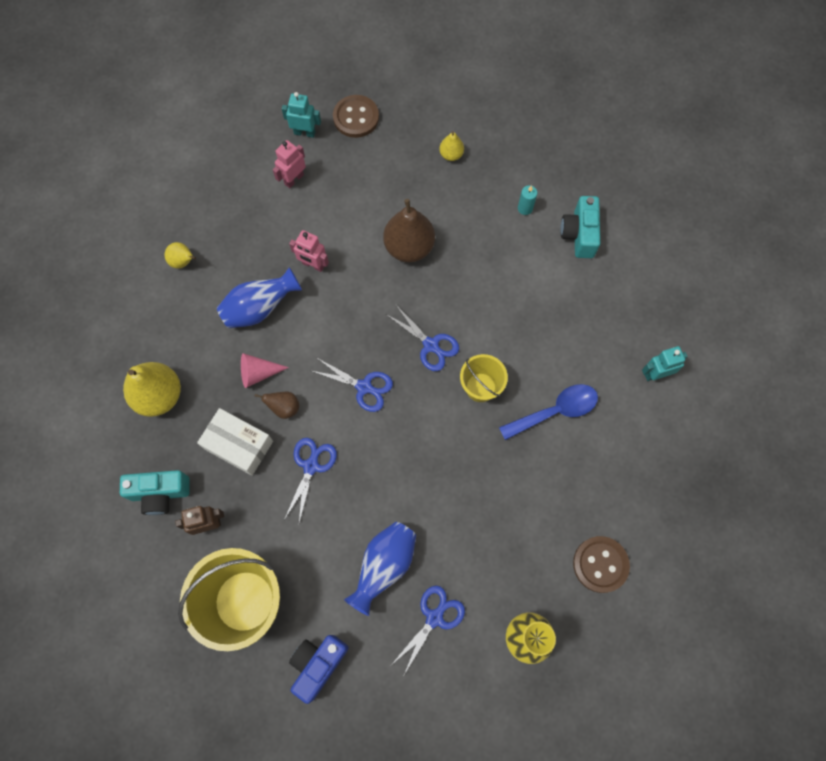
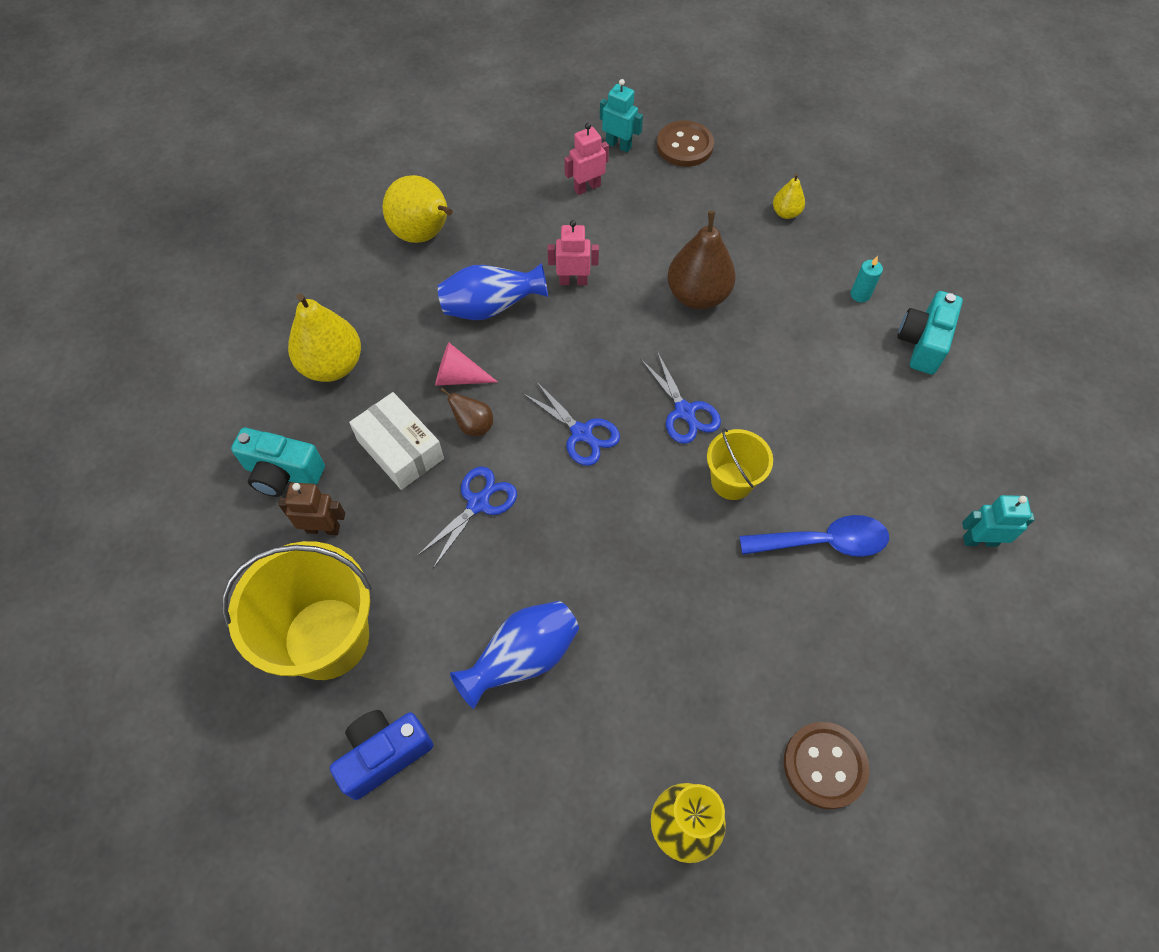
camera: 20 degrees right, 10 degrees down
yellow pear [164,242,196,269] -> yellow pear [383,175,453,243], size x1.98
pink robot [289,230,329,272] -> pink robot turned 135 degrees clockwise [547,220,599,285]
blue scissors [391,585,465,675] -> none

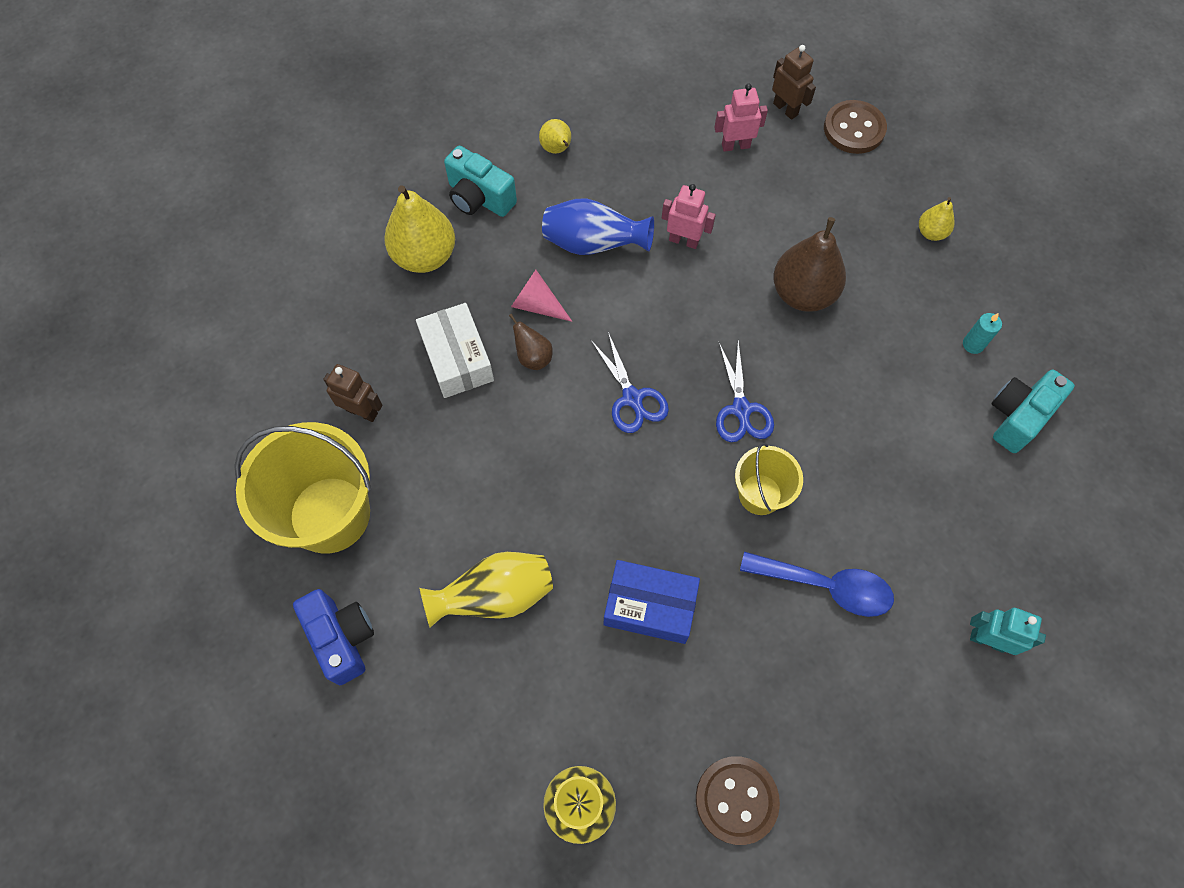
camera: 20 degrees right, 5 degrees up
turquoise camera [231,428,325,497] -> turquoise camera moved to [444,145,517,217]
blue camera [330,710,433,800] -> blue camera turned 75 degrees clockwise [293,589,374,685]
yellow pear [383,175,453,243] -> yellow pear [539,119,571,154], size x0.50
blue scissors [417,467,517,568] -> none
blue vase [450,601,579,709] -> yellow vase [419,552,553,628]
turquoise robot [600,79,643,152] -> brown robot [772,45,816,120]
none -> blue box [604,560,700,644]

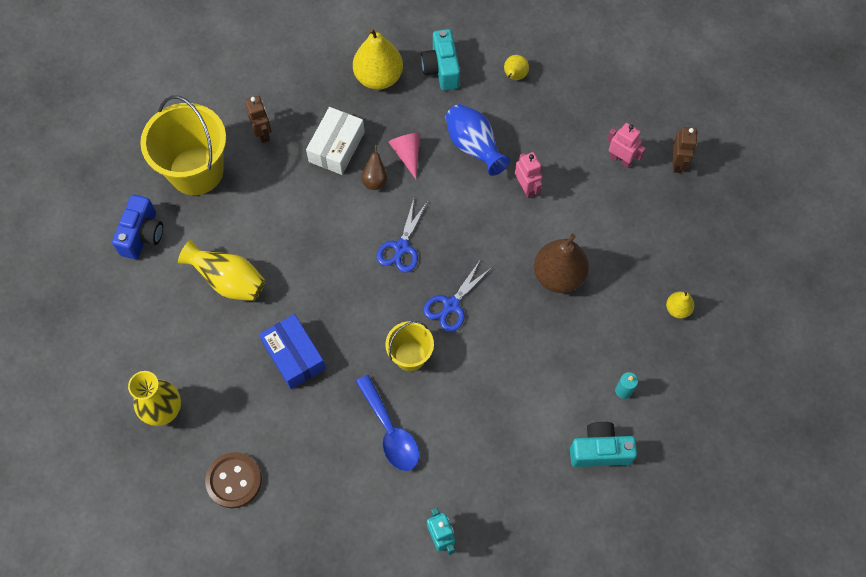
camera: 45 degrees right, 0 degrees up
brown button [824,100,887,154] -> none

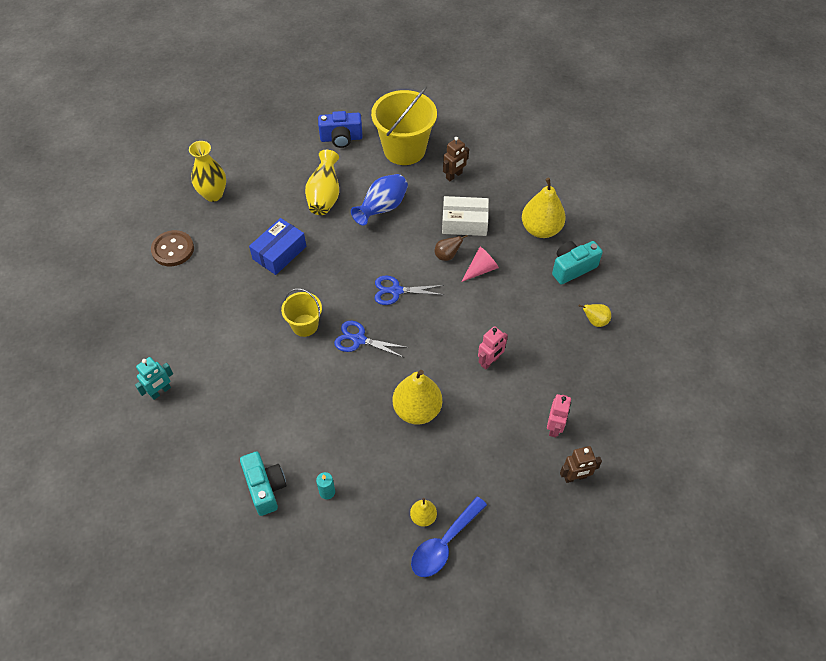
camera: 70 degrees right, 10 degrees down
blue spoon [355,375,420,471] -> blue spoon moved to [411,496,487,577]
blue vase [446,104,510,176] -> blue vase moved to [351,174,408,225]
brown pear [534,234,589,293] -> yellow pear [393,370,442,425]

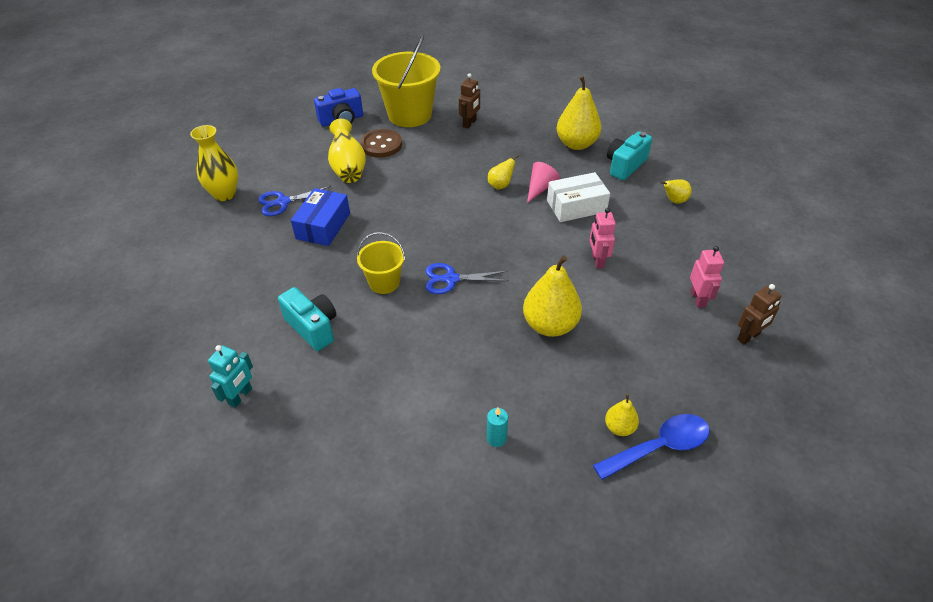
camera: 20 degrees left, 10 degrees down
brown button [151,230,194,266] -> brown button moved to [360,129,402,158]
turquoise camera [240,452,287,516] -> turquoise camera moved to [278,287,336,351]
blue vase [351,174,408,225] -> none
blue scissors [375,275,444,305] -> blue scissors moved to [258,186,331,216]
blue spoon [411,496,487,577] -> blue spoon turned 135 degrees counterclockwise [593,414,710,480]
brown pear [435,235,468,261] -> yellow pear [488,155,519,189]
white box [442,196,489,236] -> white box moved to [547,172,610,222]
pink robot [478,326,508,370] -> pink robot turned 150 degrees clockwise [590,208,616,269]

